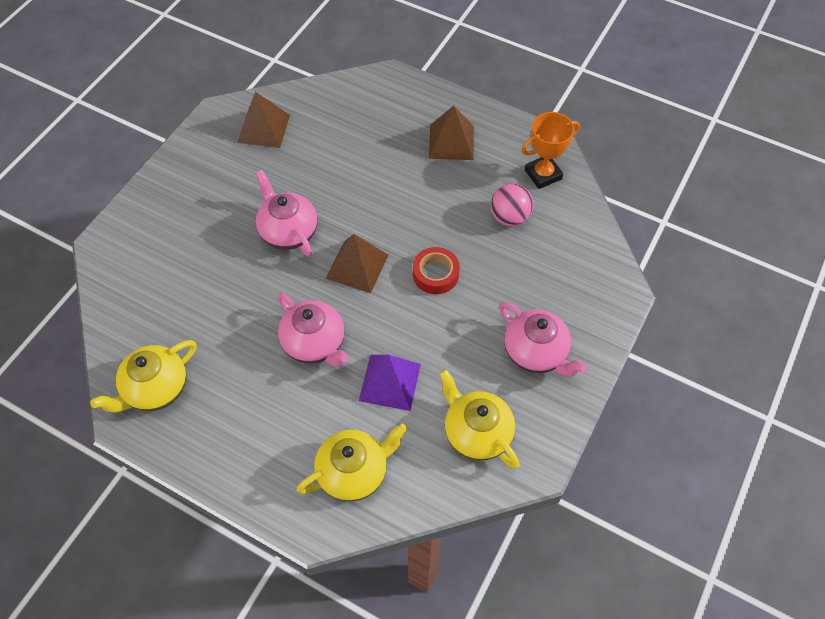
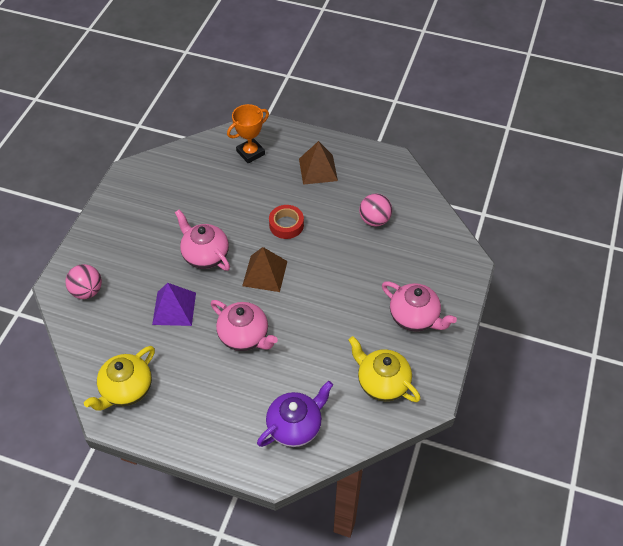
camera: 10 degrees left, 5 degrees down
brown pyramid [237,92,290,148] -> none
yellow teapot [297,424,407,502] -> purple teapot [257,381,333,447]
purple pyramid [359,355,421,411] -> purple pyramid moved to [152,283,196,326]
red tape [413,247,460,294] -> red tape moved to [269,205,304,239]
orange trophy [521,112,580,189] -> orange trophy moved to [227,104,269,164]
none -> pink ball [65,264,102,299]

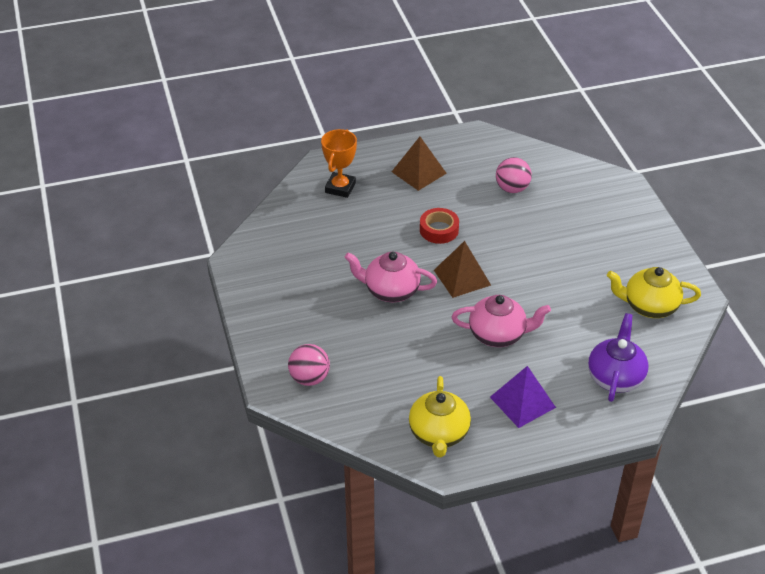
camera: 35 degrees left, 10 degrees down
purple pyramid [152,283,196,326] -> purple pyramid moved to [490,366,556,428]
pink teapot [382,281,457,331] -> none

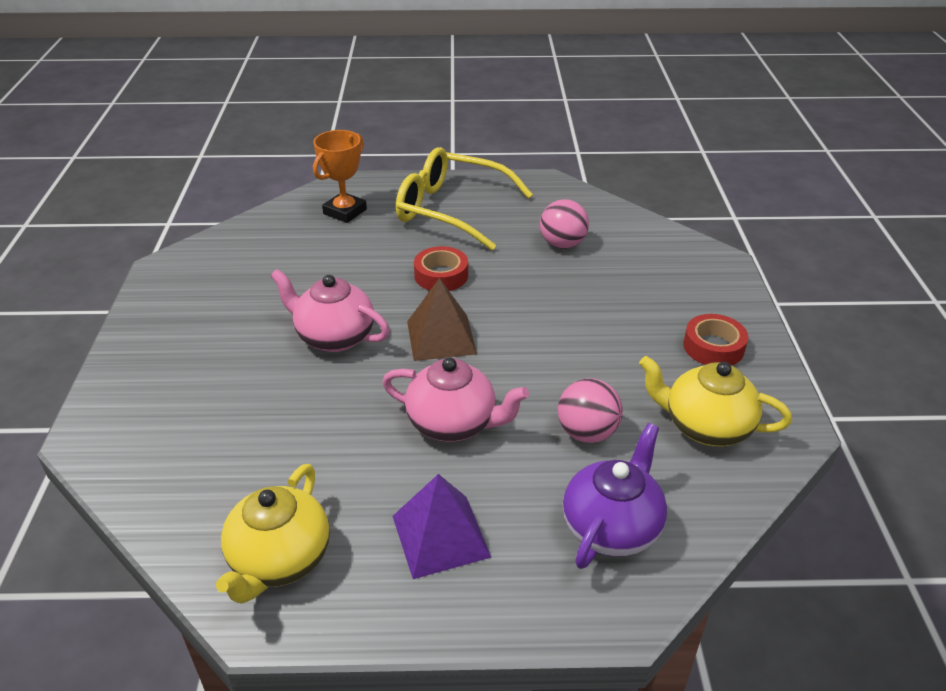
camera: 15 degrees right, 5 degrees down
pink ball [288,344,330,386] -> pink ball moved to [558,378,623,443]
brown pyramid [392,137,447,191] -> yellow glasses [396,147,533,251]
none -> red tape [683,314,748,365]

